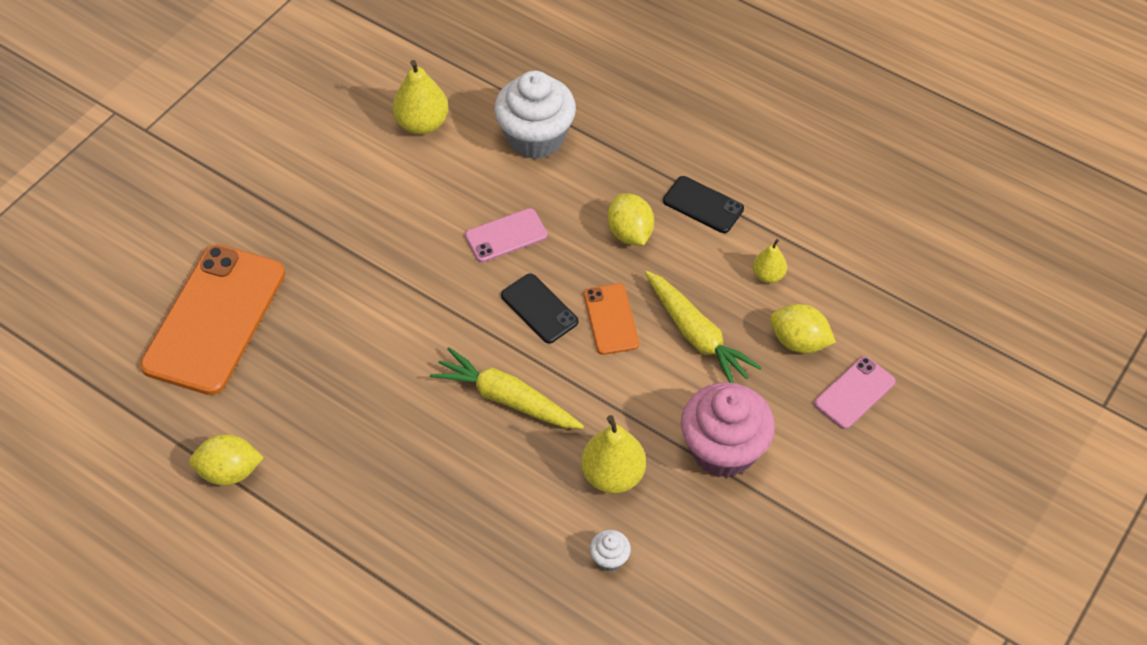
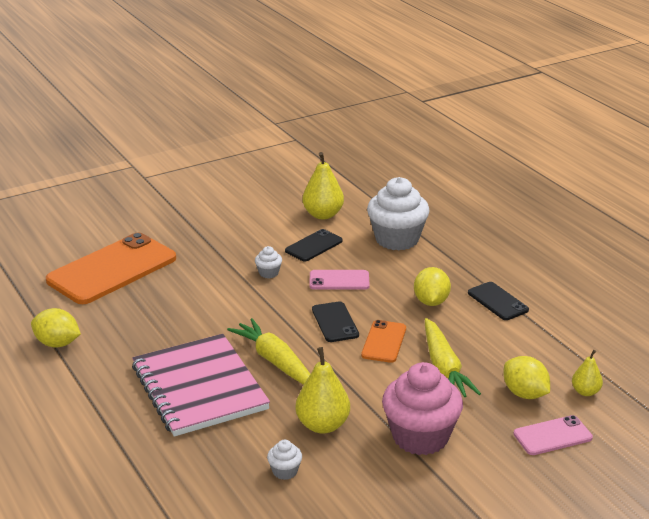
camera: 25 degrees right, 25 degrees down
yellow pear [753,239,787,283] -> yellow pear moved to [572,350,603,396]
none -> pink notebook [132,334,270,437]
none -> white cupcake [255,246,282,278]
none -> black phone [285,229,343,261]

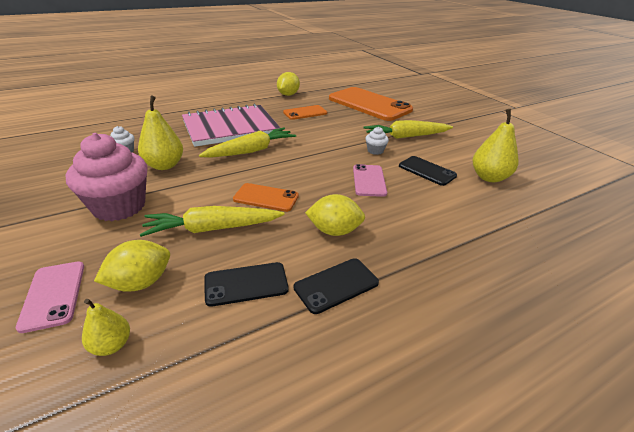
camera: 90 degrees right, 5 degrees up
black phone [312,301,359,342] -> black phone moved to [204,262,289,307]
white cupcake [367,177,430,250] -> none
none -> orange phone [283,105,327,120]
none -> yellow carrot [364,120,453,139]

